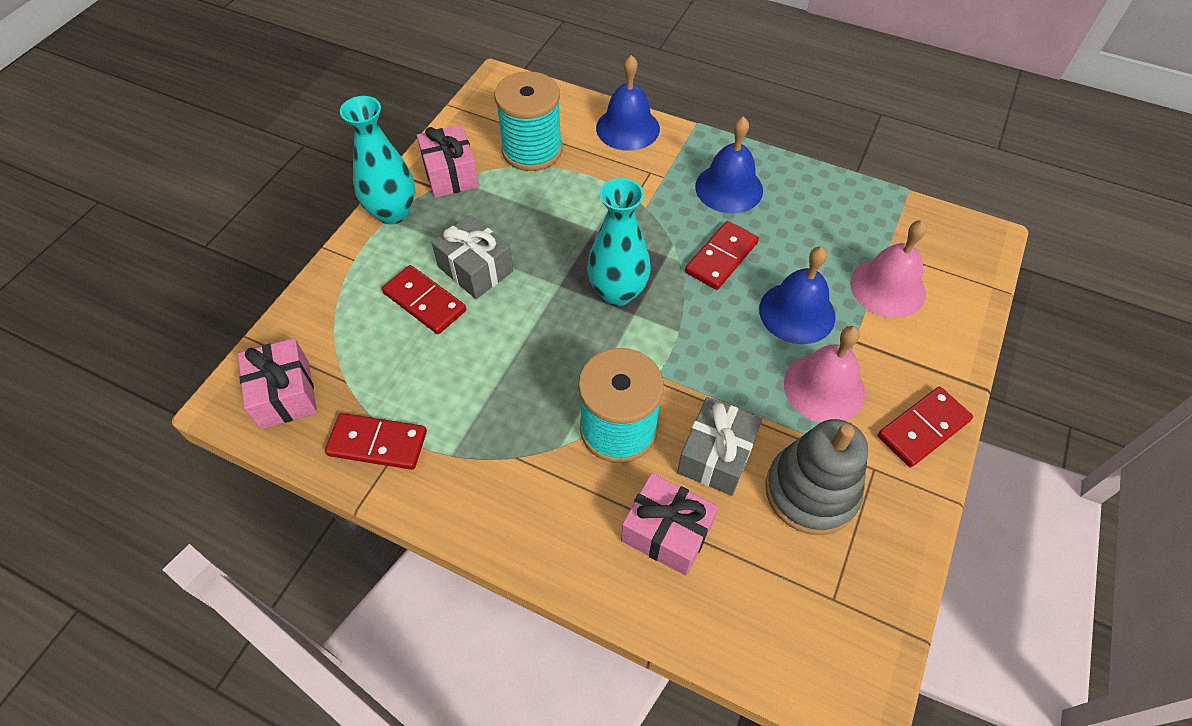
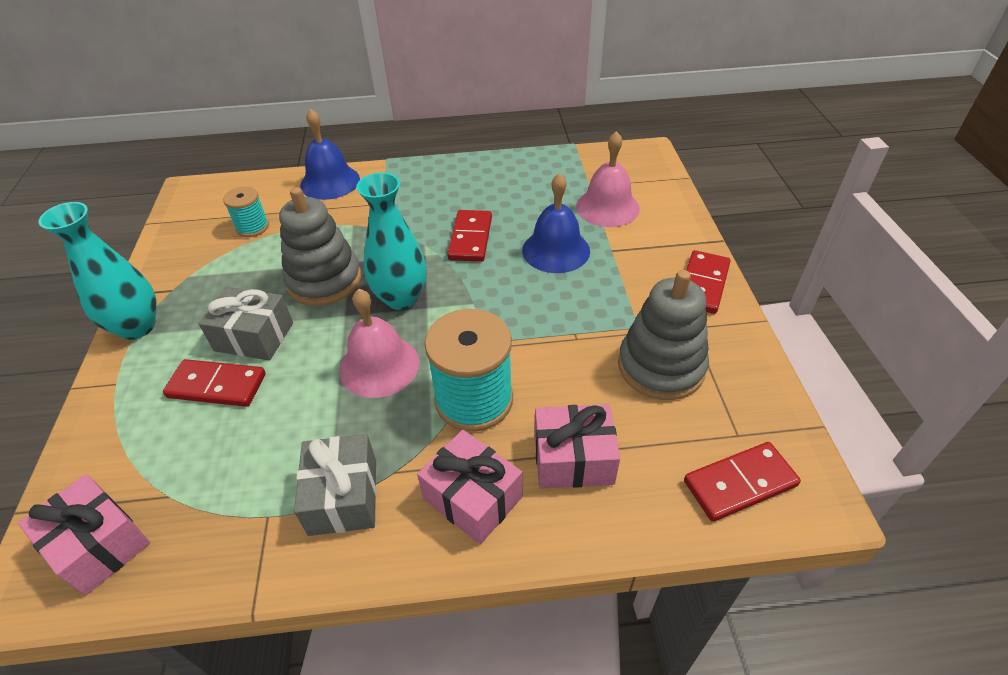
camera: 30 degrees left, 10 degrees down
red domino [325,413,427,470] -> red domino moved to [684,442,801,522]
pink gift [417,125,479,198] -> pink gift moved to [417,430,522,544]
turquoise spool [495,71,562,171] -> turquoise spool [223,186,269,237], size x0.55
grey gift [677,397,762,496] -> grey gift moved to [294,434,377,536]
blue bell [695,116,763,213] -> none
pink bell [784,326,865,423] -> pink bell moved to [339,289,420,398]
none -> grey stacking toy [279,187,361,306]

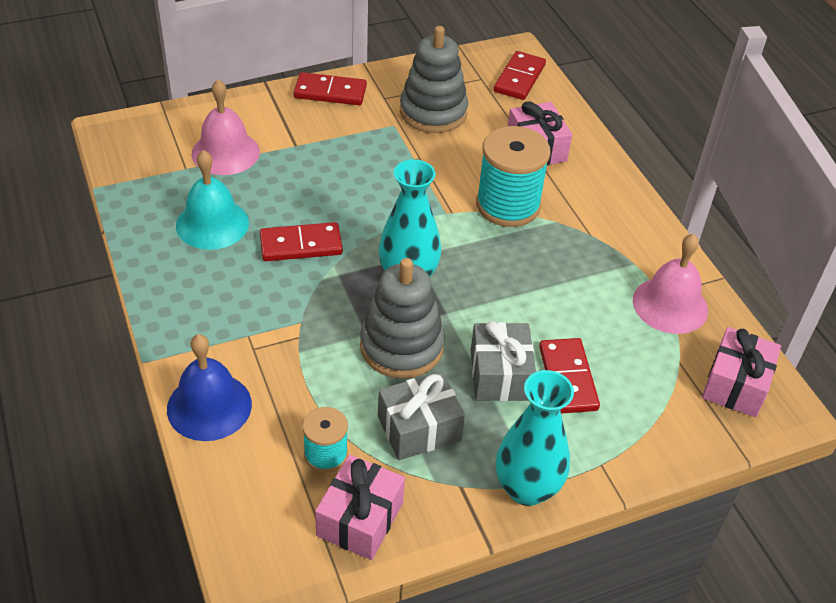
camera: 110 degrees left, 0 degrees up
grey gift [294,434,377,536] -> grey gift moved to [378,371,465,460]
pink bell [339,289,420,398] -> pink bell moved to [633,234,708,334]
pink gift [417,430,522,544] -> pink gift moved to [315,455,405,560]
blue bell [522,173,590,273] -> none
red domino [684,442,801,522] -> red domino turned 60 degrees clockwise [494,51,546,100]
none -> turquoise bell [176,150,249,250]

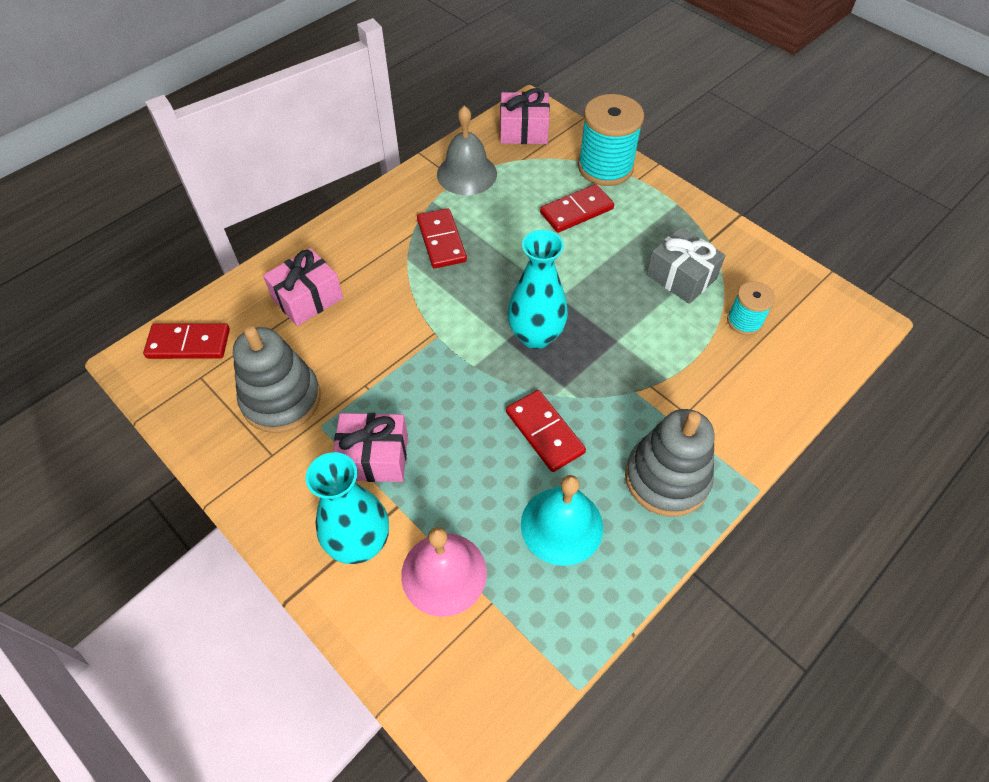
camera: 110 degrees left, 10 degrees up
blue bell [167,334,252,441] -> none
red domino [294,72,367,105] -> red domino moved to [417,208,467,268]
pink gift [315,455,405,560] -> pink gift moved to [333,413,408,482]
grey stacking toy [360,258,445,379] -> grey stacking toy moved to [625,409,714,517]
grey gift [471,321,536,401] -> none
turquoise spool [476,126,551,227] -> turquoise spool moved to [578,94,644,186]
turquoise vase [496,370,574,506] -> turquoise vase moved to [306,452,389,564]
pink bell [633,234,708,334] -> grey bell [437,106,497,195]

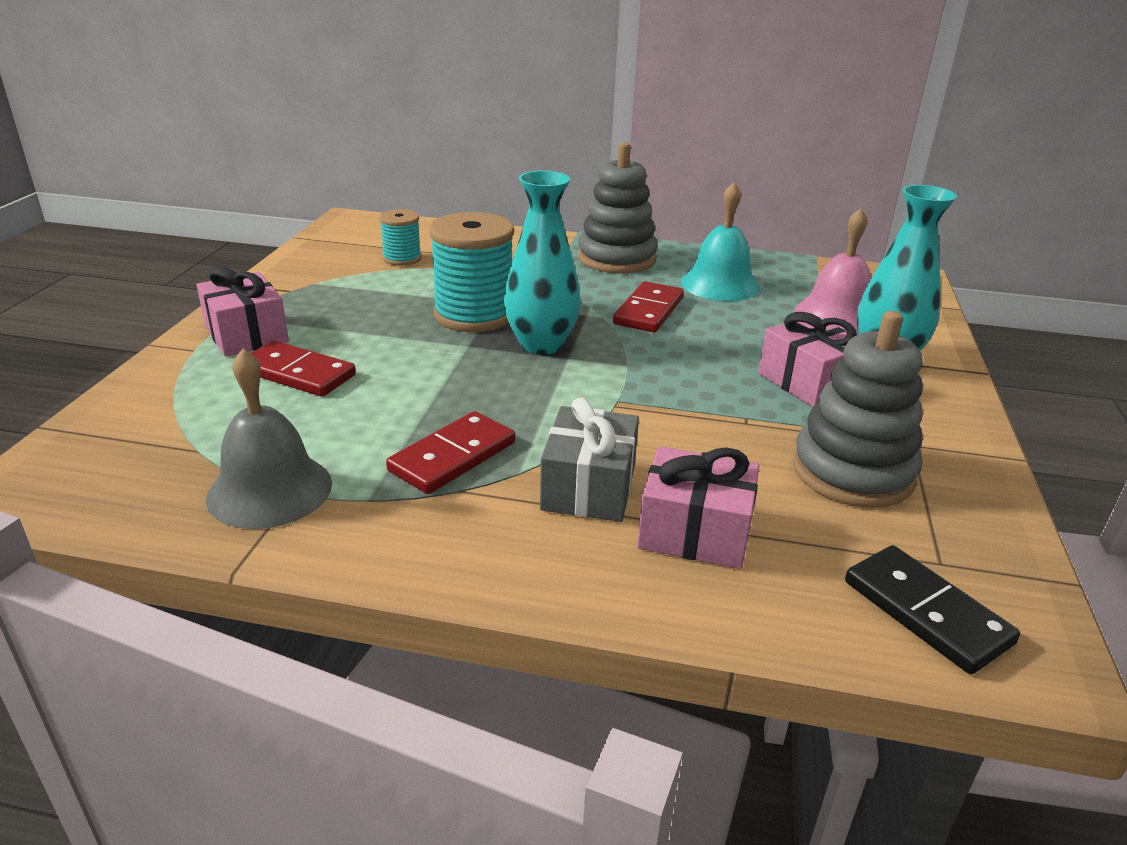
camera: 125 degrees left, 25 degrees down
red domino [143,323,230,359] -> black domino [845,545,1020,674]
pink gift [500,88,550,144] -> pink gift moved to [196,267,289,357]
turquoise spool [578,94,644,186] -> turquoise spool moved to [429,212,514,332]
grey gift [646,227,726,304] -> grey gift moved to [540,397,639,522]

